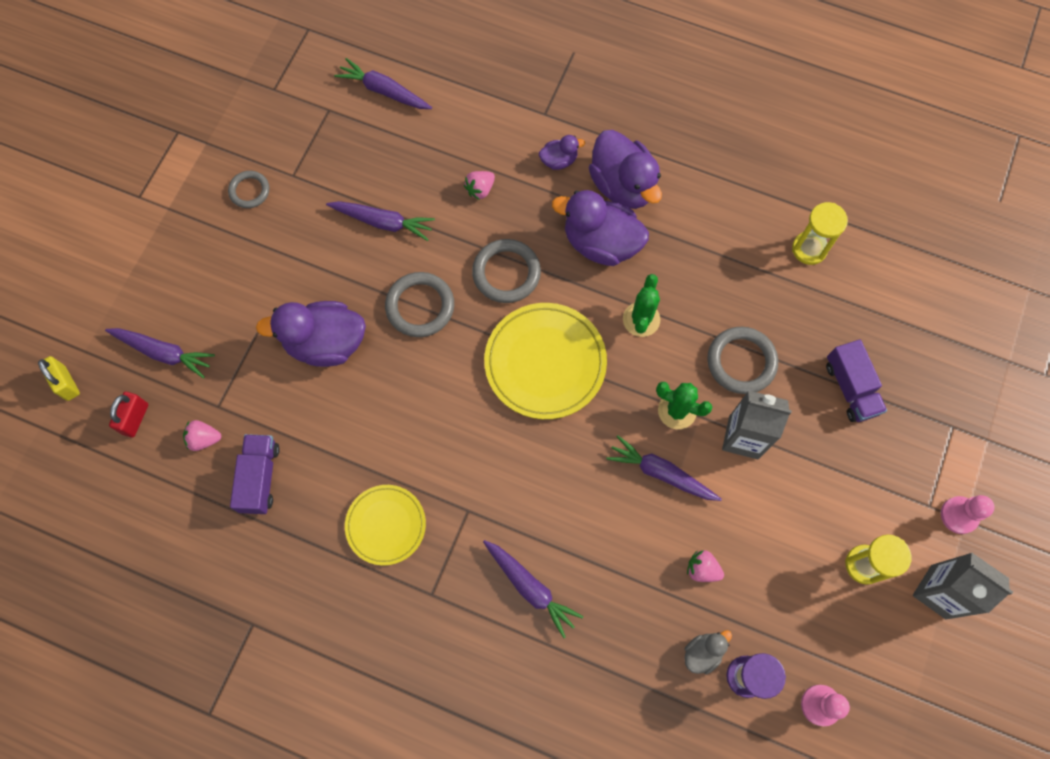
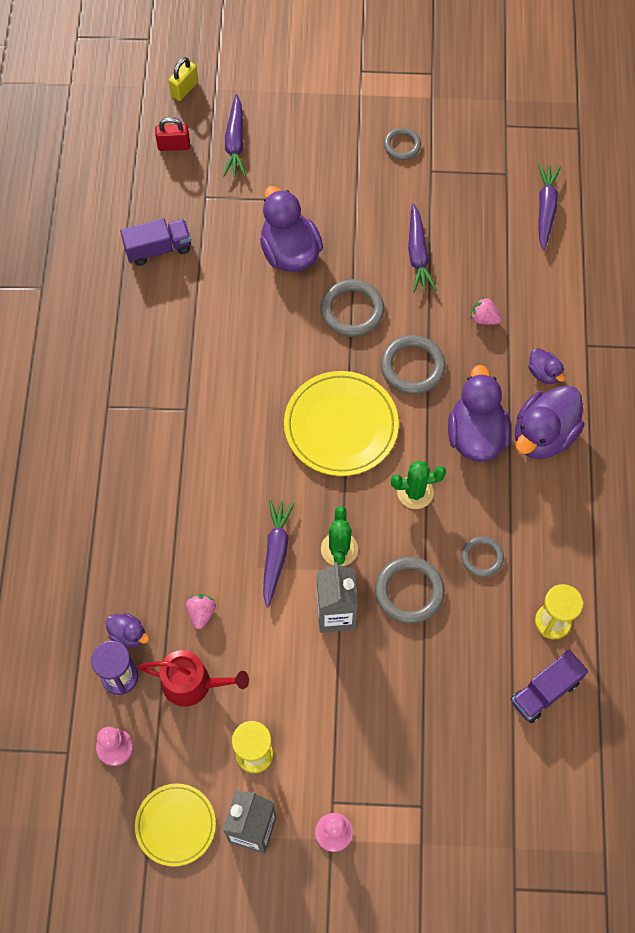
camera: 70 degrees right, 5 degrees down
pink strawberry [183,420,221,451] -> none
yellow plate [345,485,426,566] -> yellow plate moved to [135,783,216,866]
purple carrot [483,540,583,638] -> none
grey duck [684,630,732,675] -> purple duck [105,613,149,648]
purple truck [826,339,887,422] -> purple truck moved to [511,650,588,723]
none -> red watering can [139,650,249,707]
none -> grey ring [461,536,504,577]

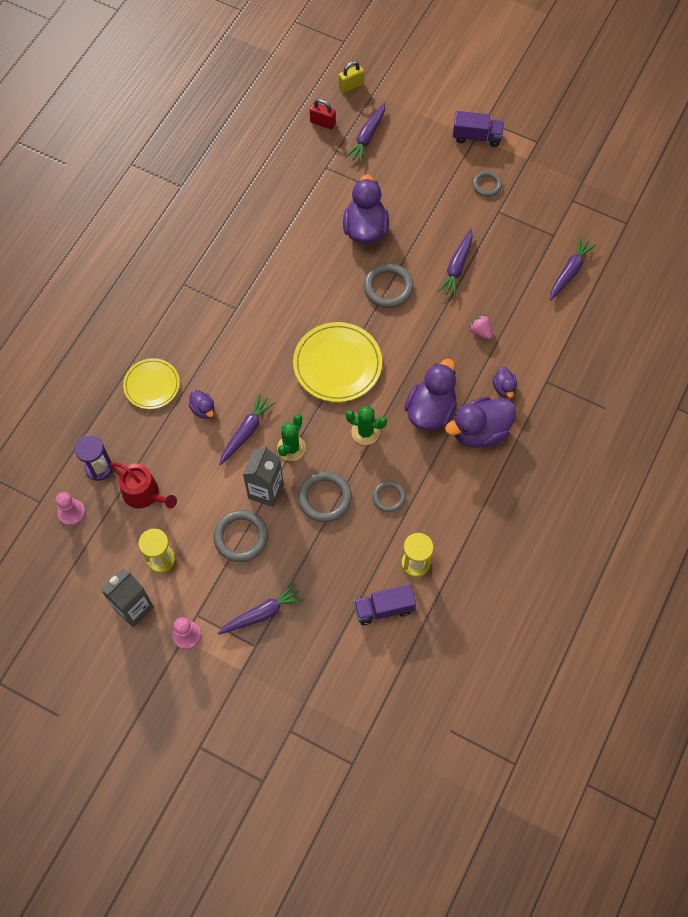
camera: 25 degrees right, 0 degrees up
purple duck [105,613,149,648] -> purple duck moved to [188,390,215,419]
purple truck [120,218,191,266] -> purple truck moved to [453,111,504,147]
yellow plate [135,783,216,866] -> yellow plate moved to [123,358,180,409]
pink strawberry [186,594,216,629] -> none
grey ring [381,335,446,394] -> grey ring moved to [213,510,268,562]
none -> purple carrot [218,582,305,635]

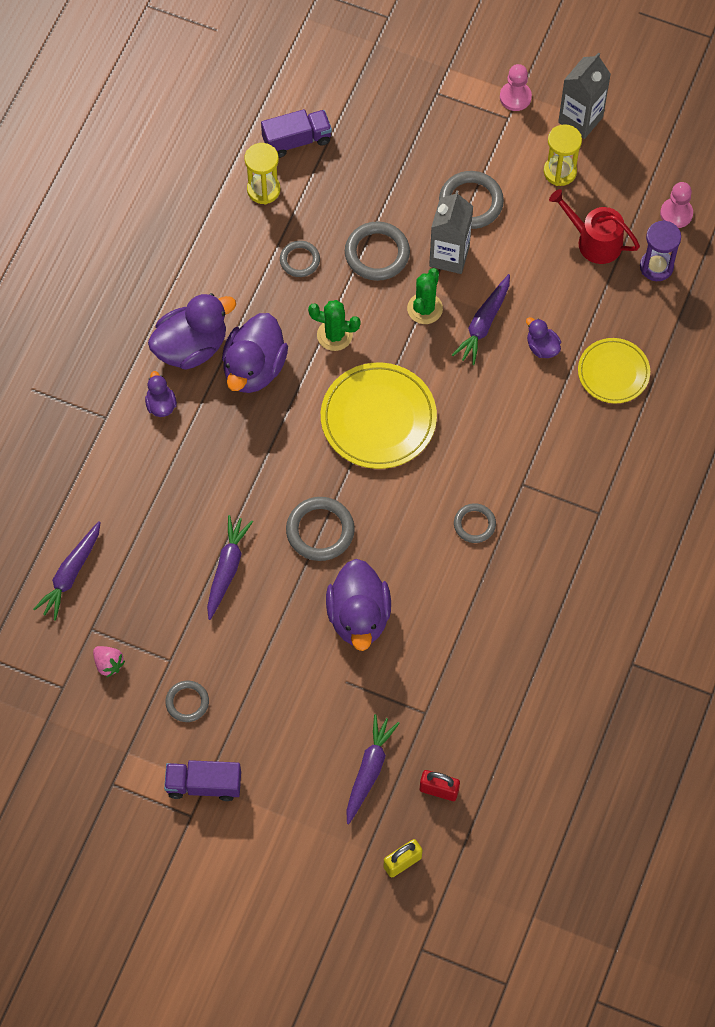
camera: 175 degrees right, 0 degrees up
purple carrot [218,582,305,635] -> none
pink strawberry [469,315,493,339] -> pink strawberry moved to [93,646,125,677]
none -> grey ring [454,503,496,543]

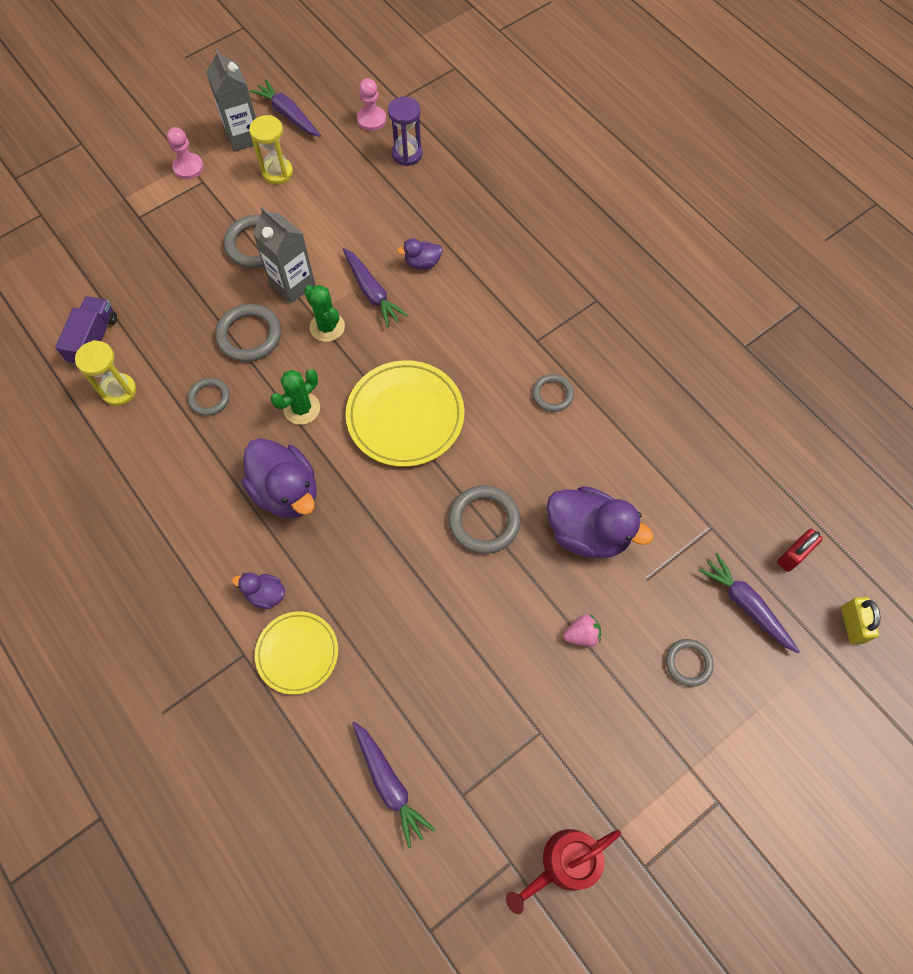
camera: 60 degrees left, 0 degrees up
pink strawberry [93,646,125,677] -> pink strawberry moved to [563,614,601,646]
purple duck [148,293,236,370] -> none
purple truck [164,760,241,801] -> none
grey ring [165,681,209,722] -> grey ring moved to [666,639,714,687]
purple carrot [207,515,253,620] -> purple carrot moved to [250,79,321,137]
red watering can [549,189,640,264] -> red watering can moved to [506,829,621,914]
yellow plate [578,338,650,403] -> yellow plate moved to [255,611,338,695]

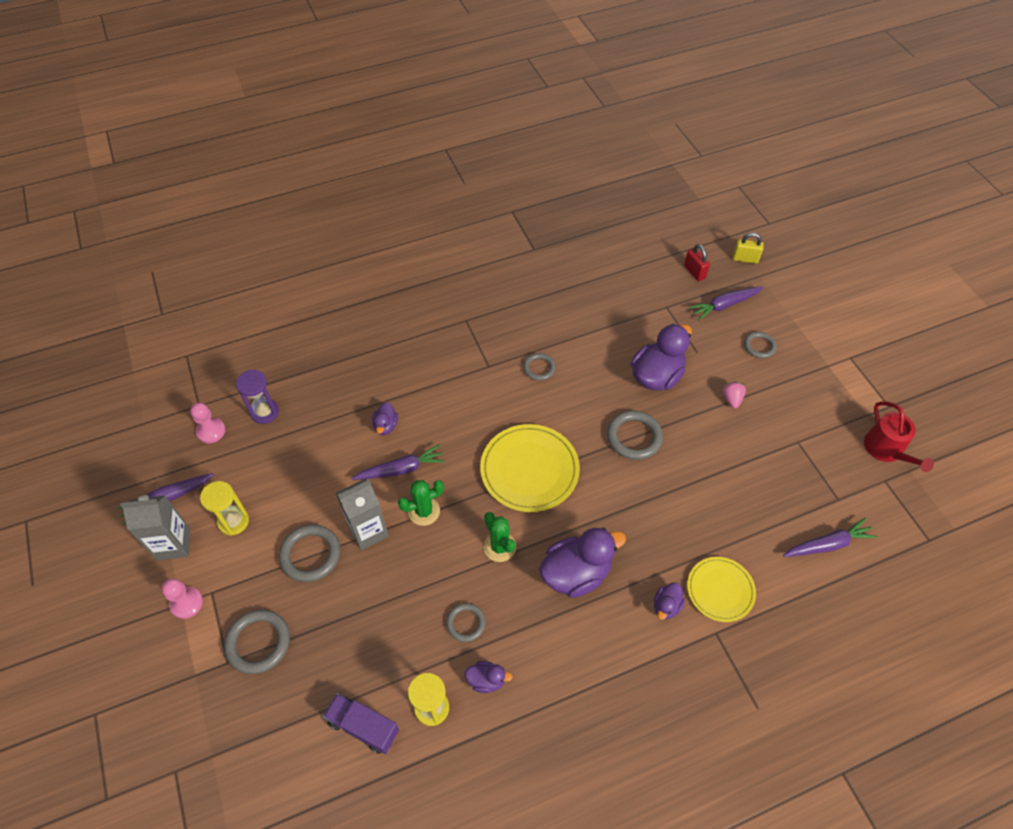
camera: 75 degrees left, 10 degrees down
grey ring [215,304,281,362] -> grey ring moved to [224,609,290,674]
none -> purple duck [465,661,513,693]

